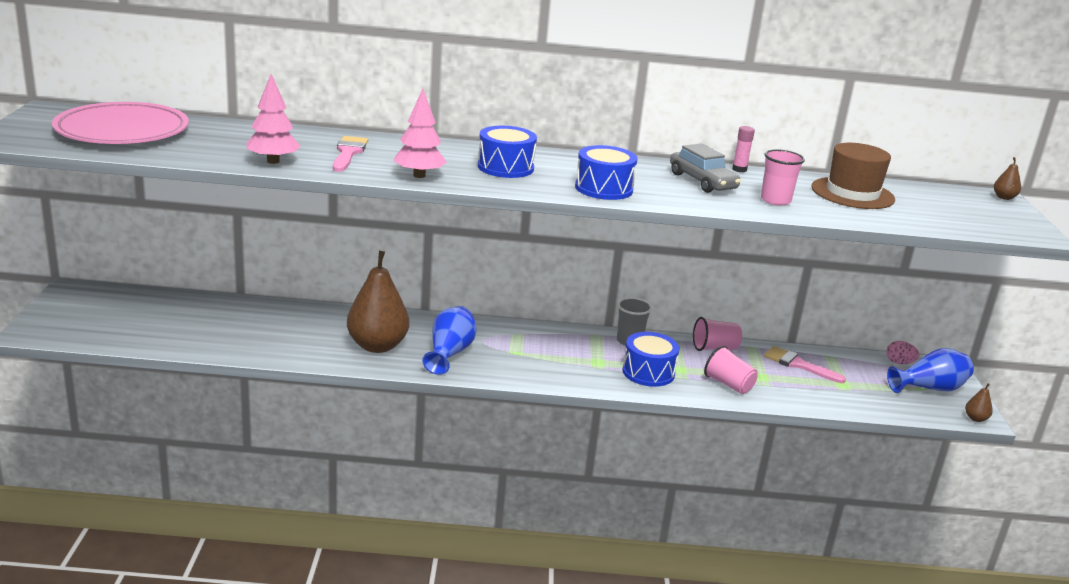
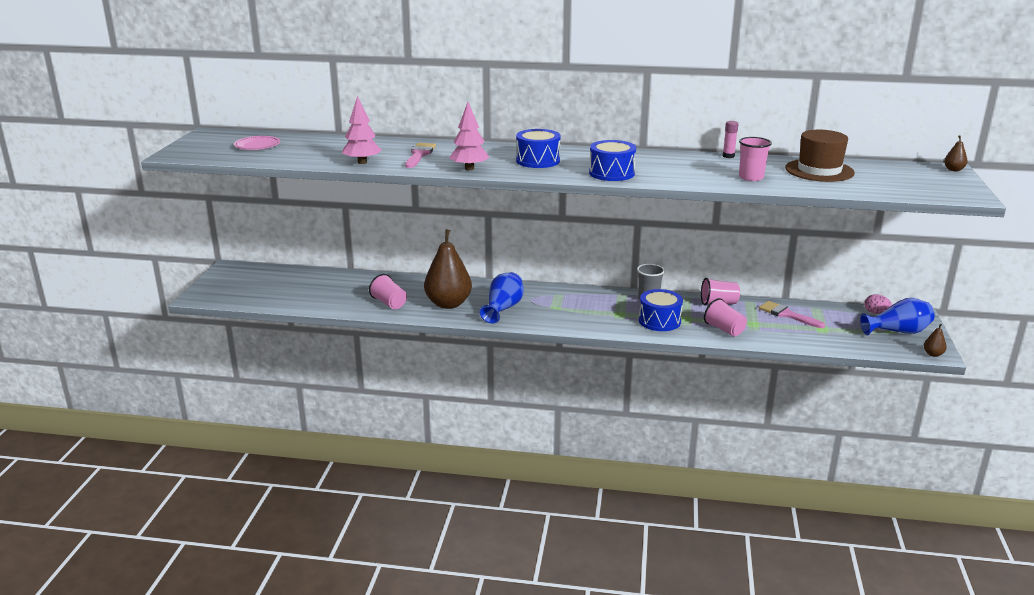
camera: 10 degrees right, 0 degrees up
pink plate [52,102,189,144] -> pink plate [234,136,280,150], size x0.48
grey car [670,143,741,193] -> none
none -> pink cup [369,274,407,309]

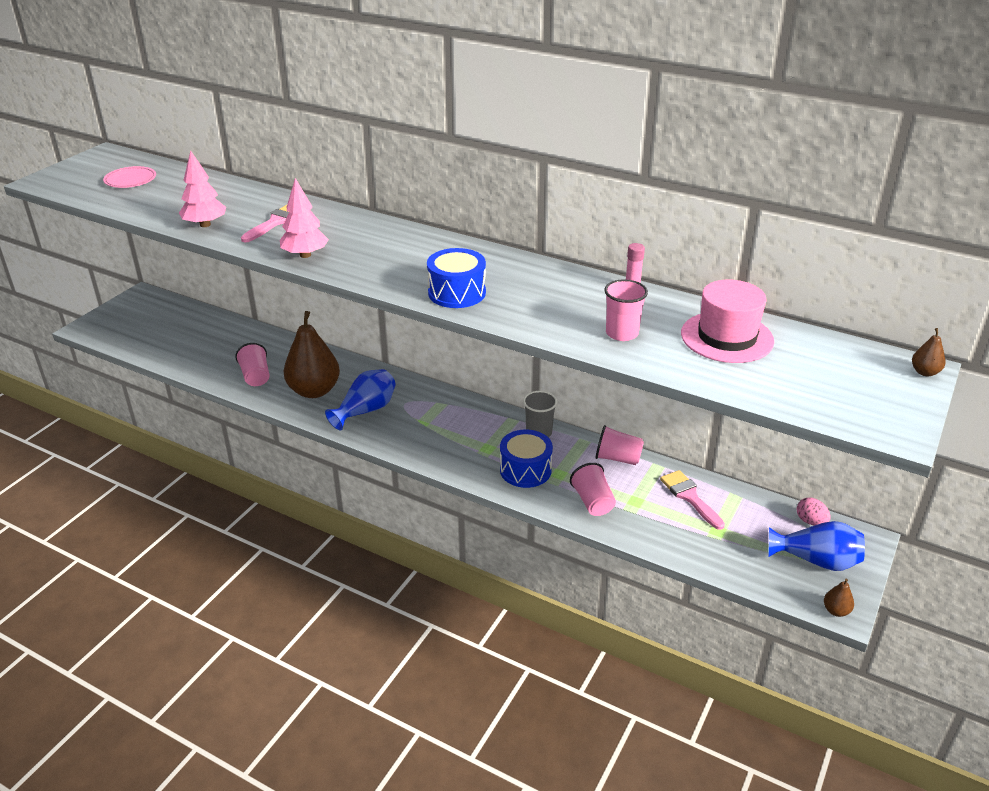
camera: 20 degrees right, 10 degrees up
blue drum [516,129,560,168] -> none
brown hat [785,130,855,182] -> pink hat [681,279,774,363]

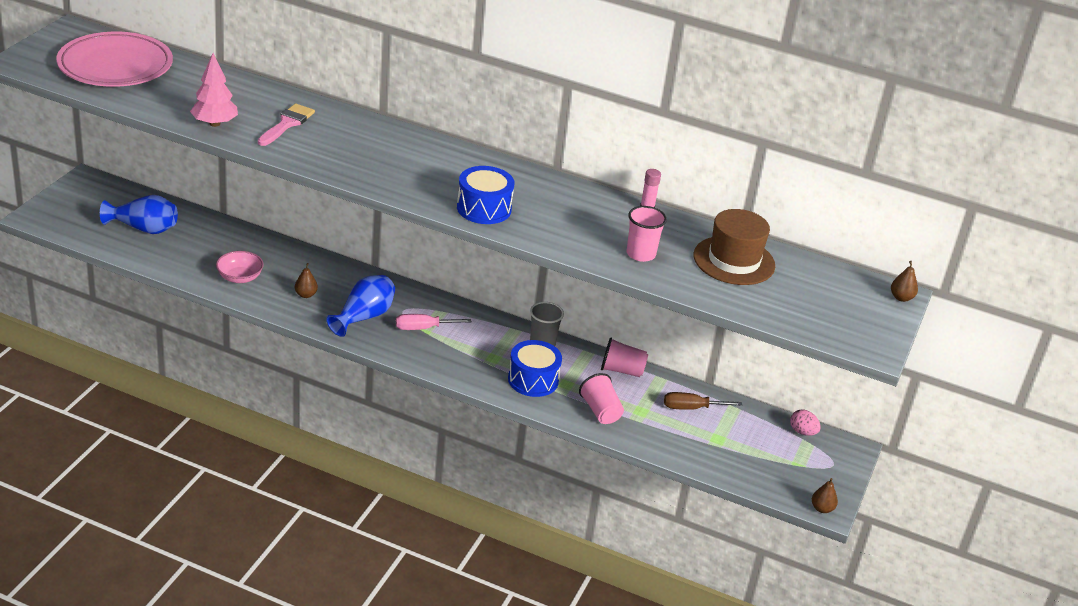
camera: 10 degrees left, 0 degrees up
pink plate [103,166,156,188] -> pink plate [56,32,173,87], size x2.08
pink cup [235,343,270,386] -> pink bowl [216,251,264,283]
pink tree [280,178,329,258] -> none
brown pear [284,311,340,398] -> brown pear [295,263,318,298], size x0.40
pink brush [660,470,725,530] -> brown screwdriver [664,392,742,410]
pink hat [681,279,774,363] -> brown hat [694,209,775,285]
blue vase [769,521,865,571] -> blue vase moved to [100,195,178,234]
none -> pink screwdriver [396,314,472,330]

